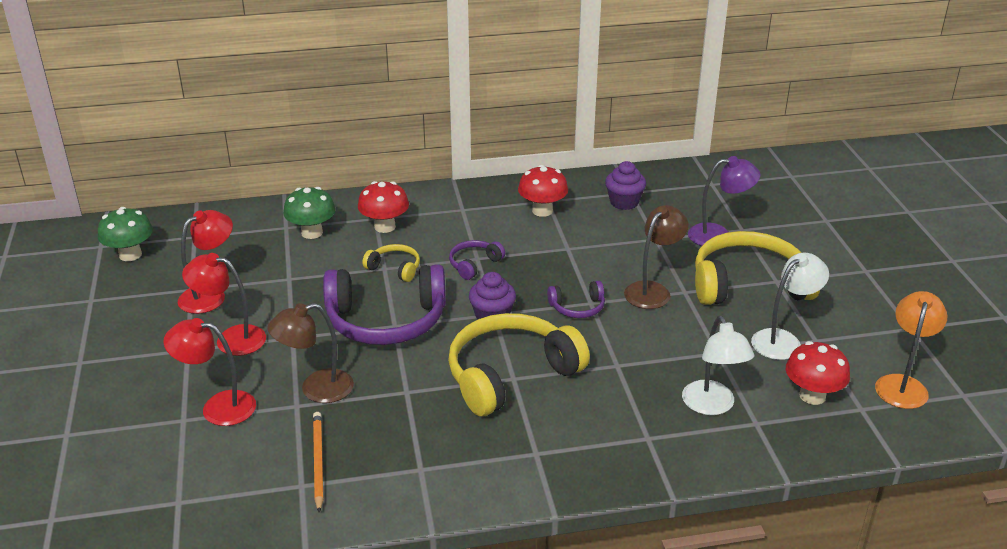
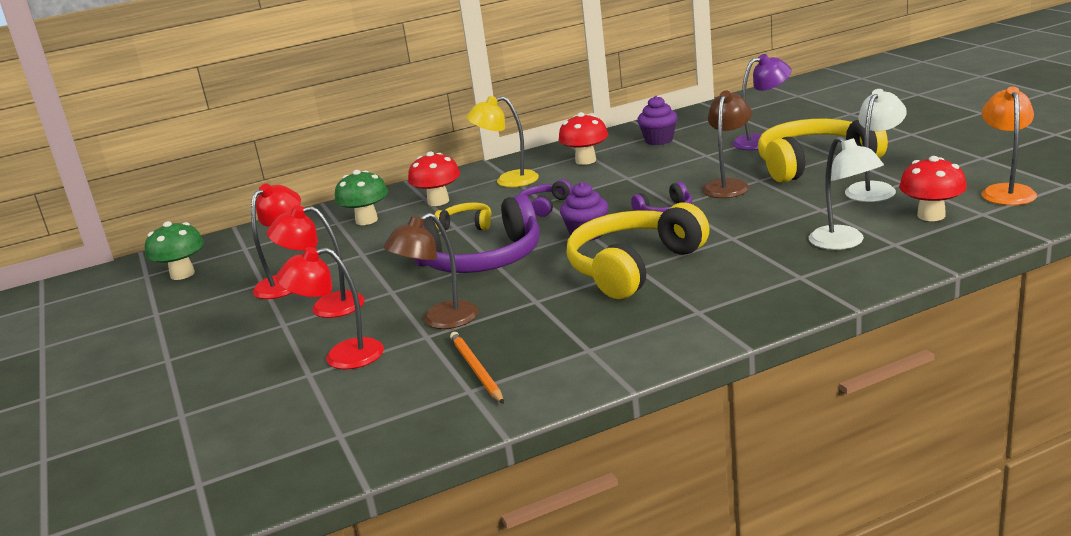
camera: 10 degrees left, 10 degrees down
none -> yellow lamp [466,96,539,187]

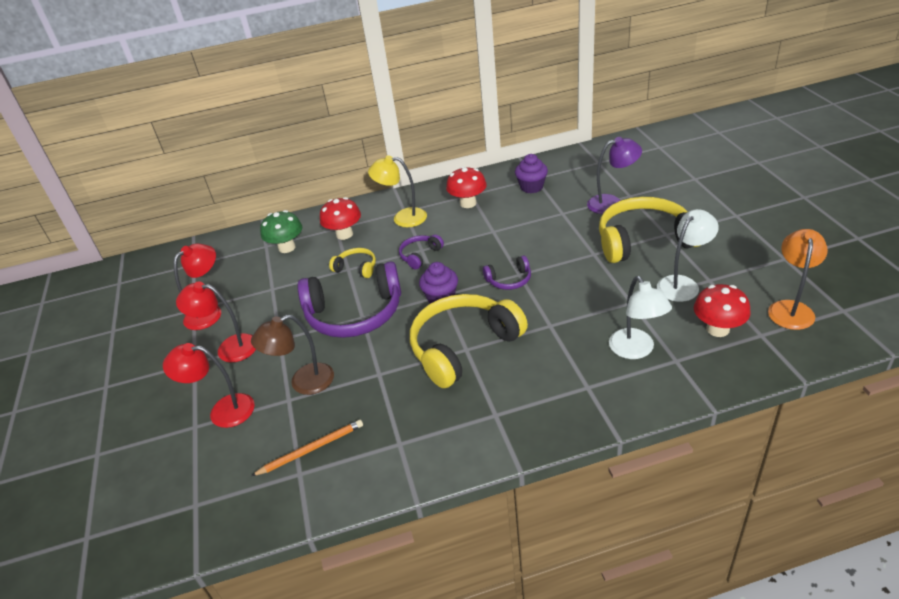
camera: 10 degrees right, 15 degrees up
green mushroom [145,221,204,280] -> none
orange pencil [450,332,504,404] -> orange pencil turned 75 degrees clockwise [251,420,363,476]
brown lamp [702,90,752,198] -> none

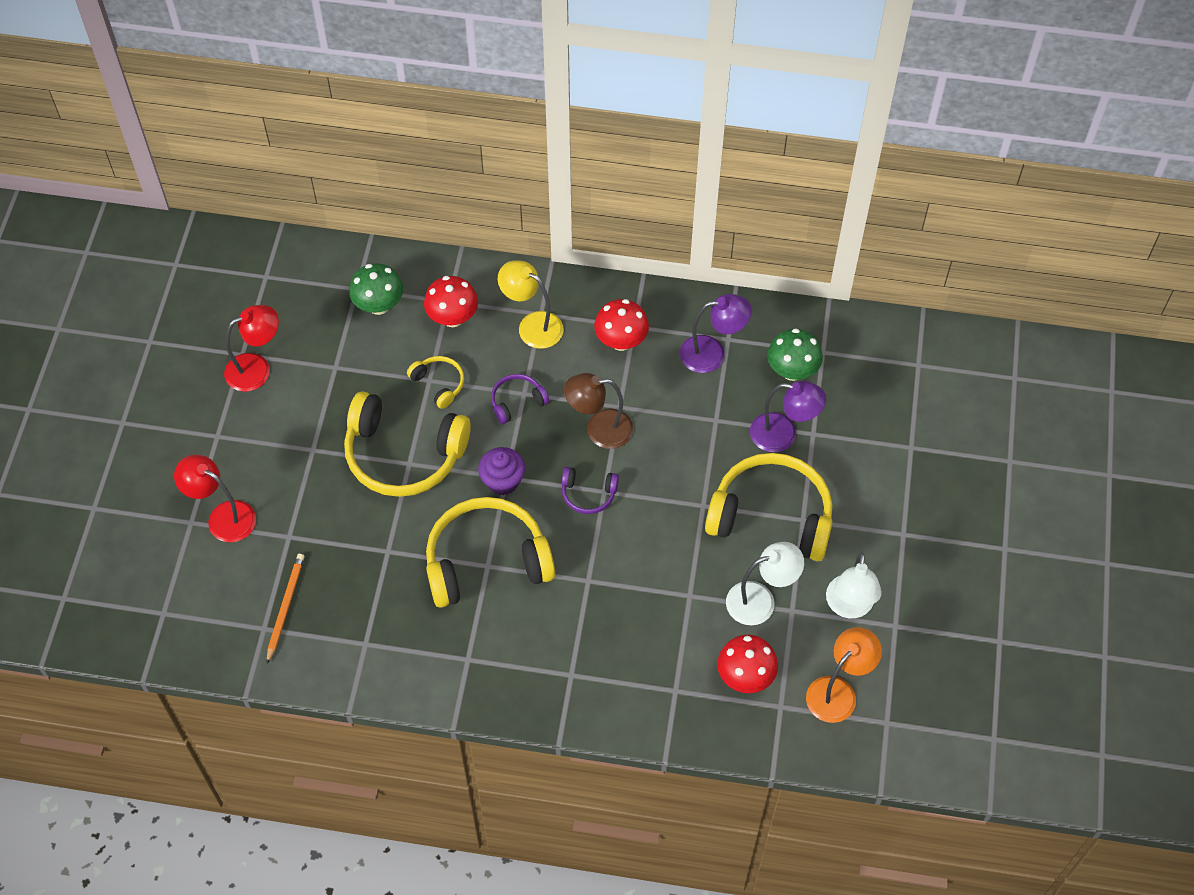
camera: 20 degrees right, 20 degrees up
red lamp [176,281,256,363] -> none
brown lamp [251,314,334,395] -> brown lamp moved to [564,373,634,449]
orange pencil [251,420,363,476] -> orange pencil turned 75 degrees counterclockwise [267,554,305,664]
purple headphones [297,261,401,338] -> yellow headphones [344,391,471,497]
purple cupcake [515,154,548,193] -> purple lamp [680,294,752,373]
white lamp [609,276,672,359] -> white lamp moved to [826,552,882,618]
none -> green mushroom [767,329,823,381]

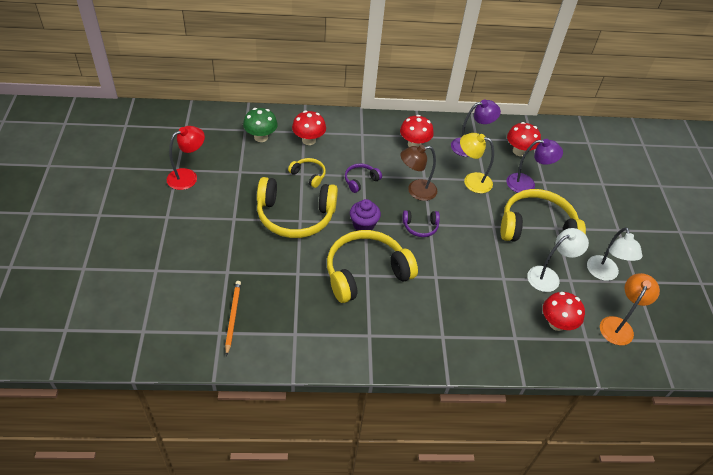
camera: 15 degrees left, 10 degrees down
red lamp [174,454,256,542] -> none
yellow lamp [498,260,564,349] -> yellow lamp moved to [460,133,494,193]
green mushroom [767,329,823,381] -> red mushroom [507,122,541,156]

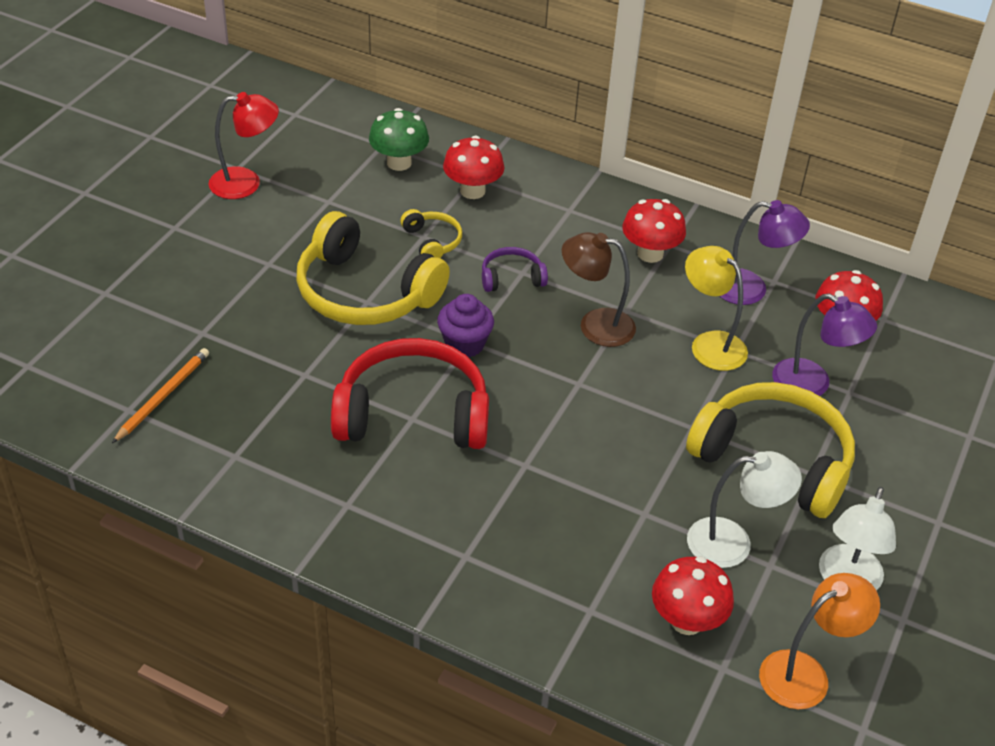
camera: 30 degrees right, 5 degrees down
yellow headphones [327,230,418,303] -> red headphones [331,338,489,449]
purple headphones [402,210,440,237] -> none

